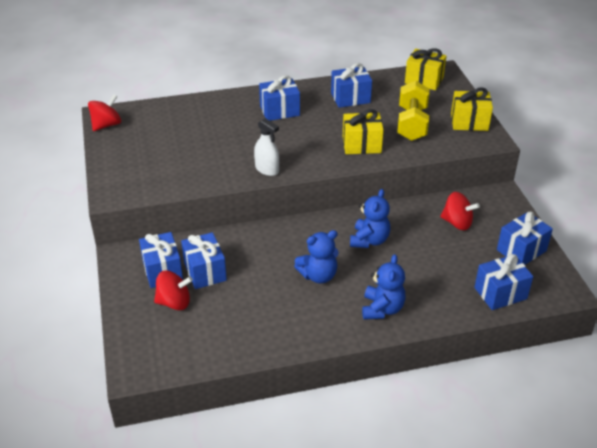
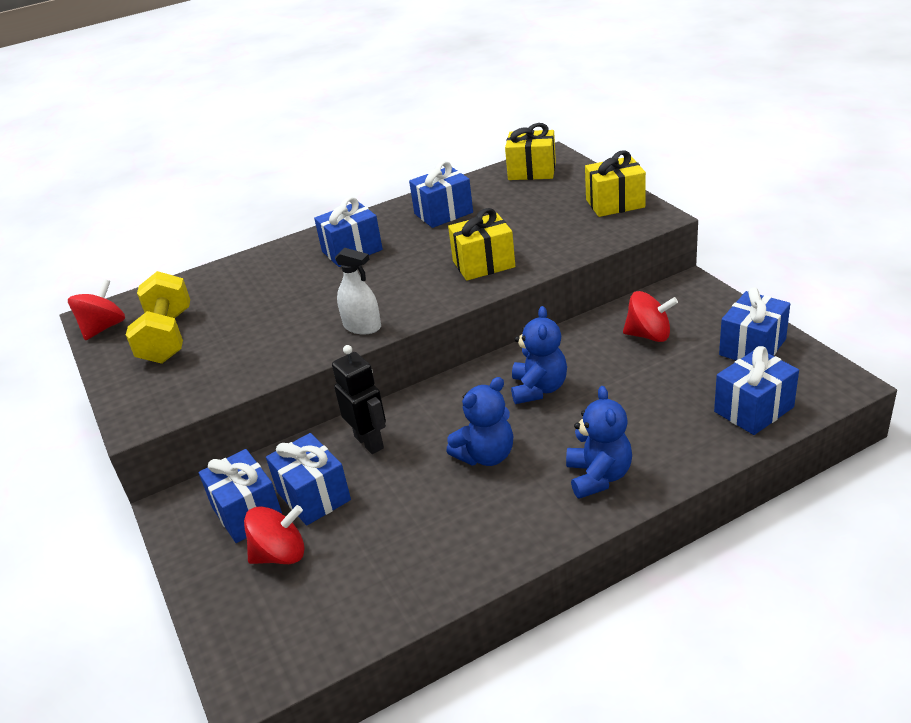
camera: 10 degrees left, 5 degrees down
yellow dumbbell [397,81,430,141] -> yellow dumbbell moved to [126,271,190,364]
none -> black robot [332,345,386,454]

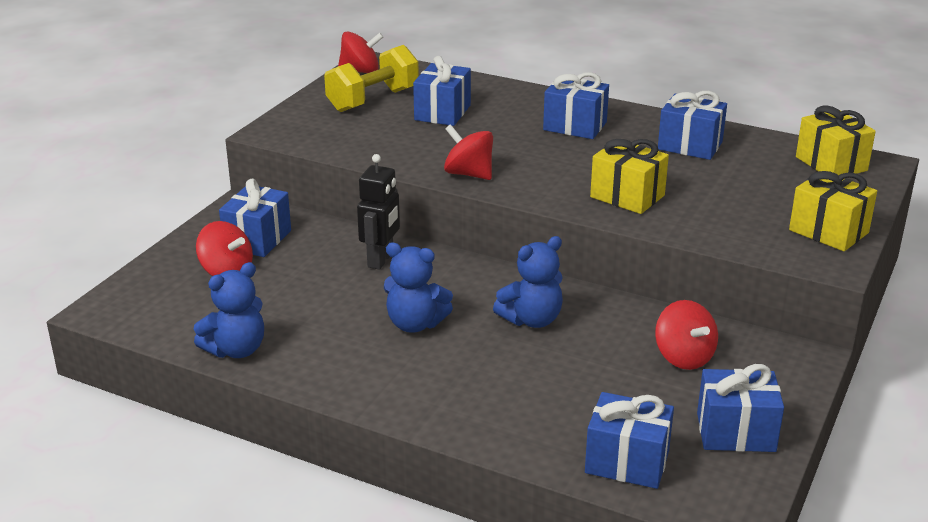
camera: 50 degrees right, 5 degrees down
blue gift [266,433,351,526] -> blue gift moved to [413,56,471,126]
white spray bottle [335,248,381,335] -> red spinning top [444,124,493,180]
blue teddy bear [566,386,632,499] -> blue teddy bear moved to [194,262,264,358]

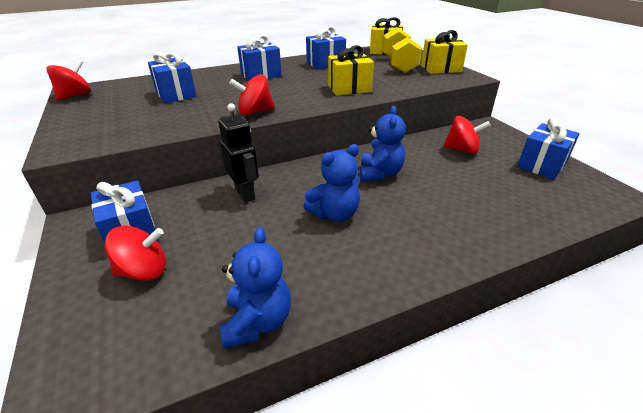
camera: 50 degrees left, 5 degrees up
yellow dumbbell [324,45,419,112] -> yellow dumbbell moved to [382,27,422,73]
blue gift [585,392,674,489] -> none

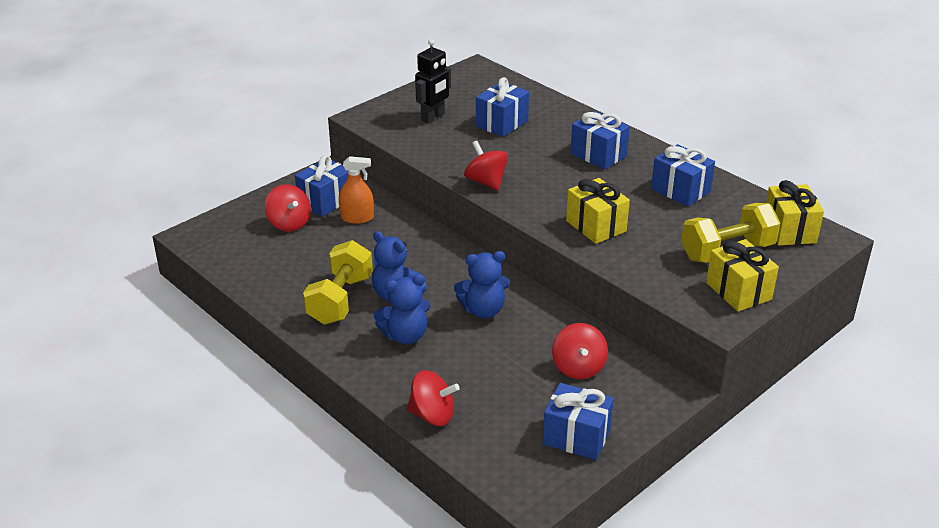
camera: 70 degrees right, 0 degrees up
red spinning top [46,60,91,101] -> red spinning top moved to [407,370,460,426]
black robot [218,103,259,203] -> black robot moved to [415,39,451,123]
blue teddy bear [220,227,291,348] -> blue teddy bear moved to [374,274,431,344]
none -> yellow dumbbell [303,240,373,325]
none -> orange spray bottle [339,156,374,224]

